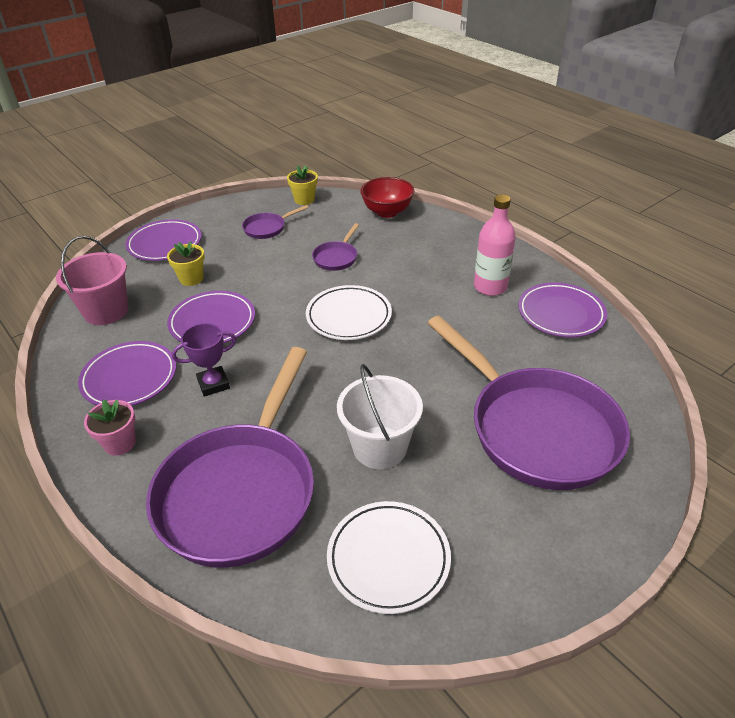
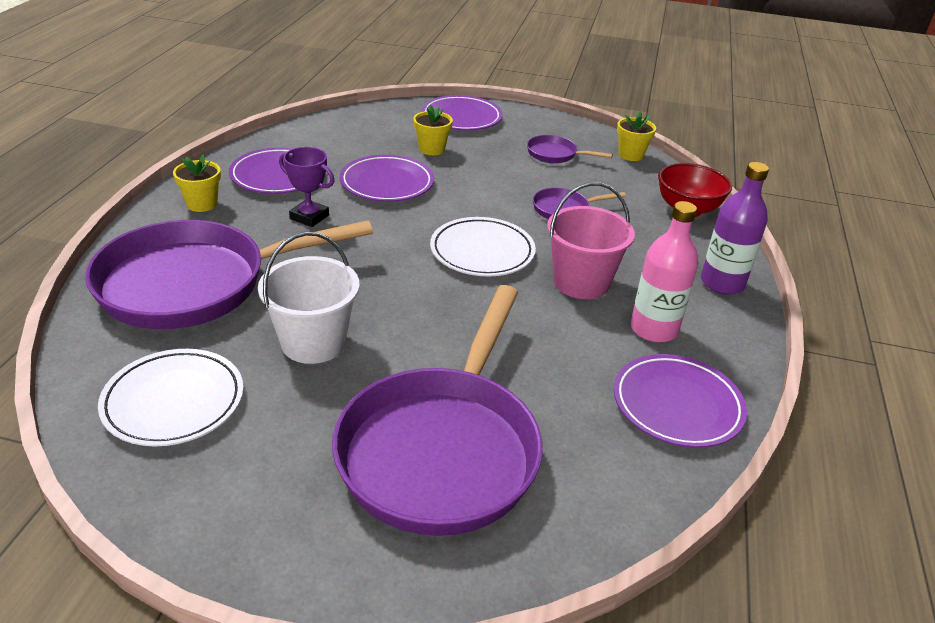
camera: 50 degrees right, 5 degrees down
pink bucket [56,236,128,325] -> pink bucket moved to [547,182,635,299]
pink flower pot [84,400,136,456] -> yellow flower pot [173,154,221,212]
none -> purple bottle [701,162,769,295]

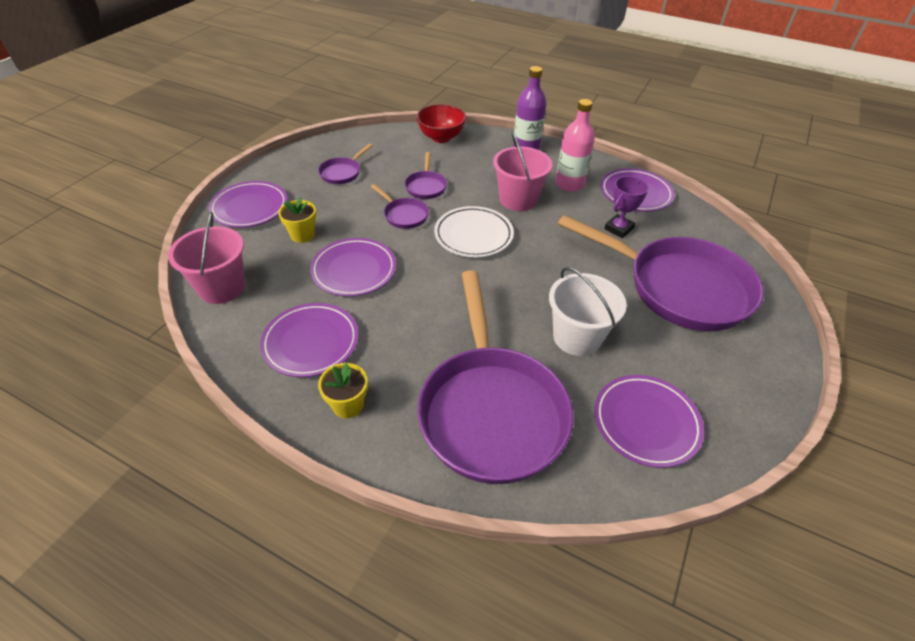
camera: 75 degrees left, 10 degrees up
white plate [98,349,244,446] -> purple plate [594,375,704,468]
purple trophy [279,147,335,227] -> purple trophy moved to [604,176,649,238]
yellow flower pot [617,111,656,161] -> none
none -> pink bucket [168,212,245,304]
none -> purple pan [371,184,429,229]

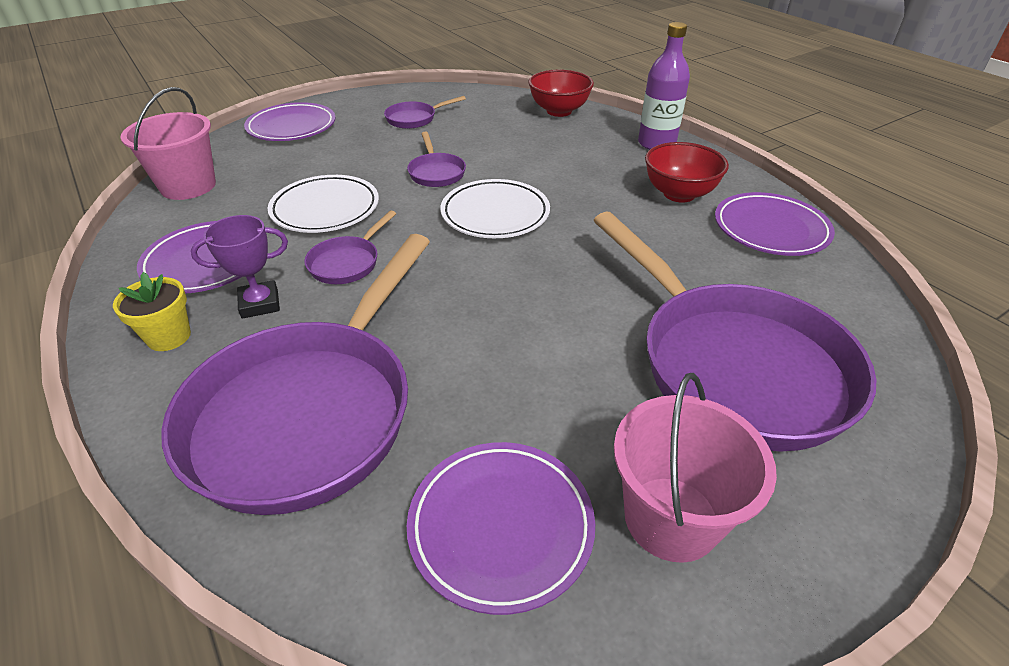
camera: 30 degrees right, 5 degrees down
yellow flower pot [278,197,316,243] -> none
purple plate [310,238,396,296] -> white plate [268,175,379,233]
purple pan [405,152,447,199] -> purple pan moved to [304,210,396,284]
pink bucket [493,132,552,211] -> pink bucket moved to [614,373,777,563]
white bucket [549,267,627,356] -> none
pink bottle [555,99,595,192] -> red bowl [645,142,729,203]
purple trophy [604,176,649,238] -> purple trophy moved to [191,215,288,319]

